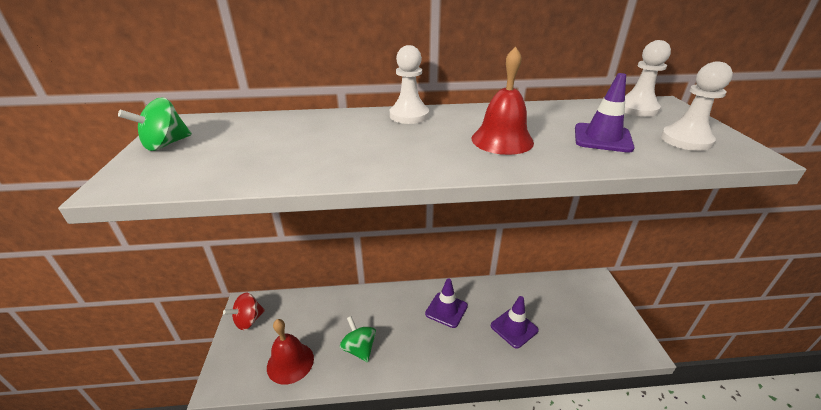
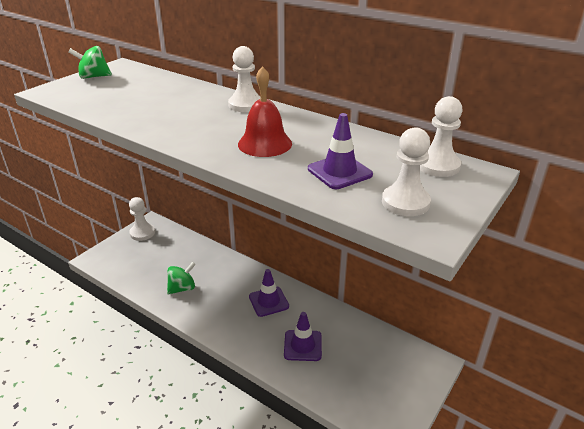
camera: 40 degrees right, 0 degrees up
red spinning top [223,293,265,330] -> white pawn [129,197,155,241]
red bell [267,319,314,385] -> none
green spinning top [340,316,376,362] -> green spinning top turned 45 degrees clockwise [167,262,196,295]

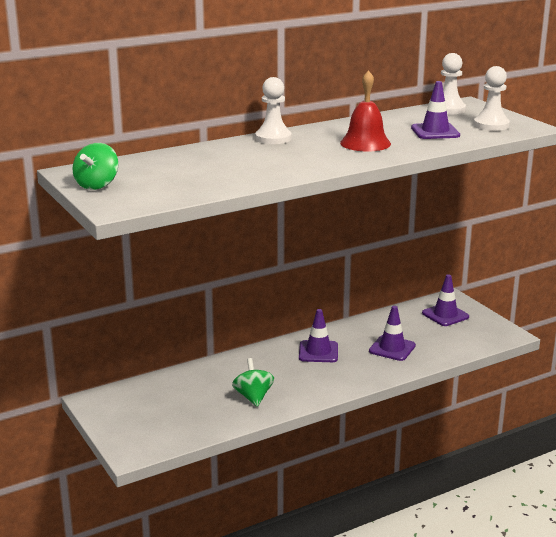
camera: 65 degrees left, 10 degrees down
white pawn [129,197,155,241] -> none
none -> purple traffic cone [422,274,469,326]

